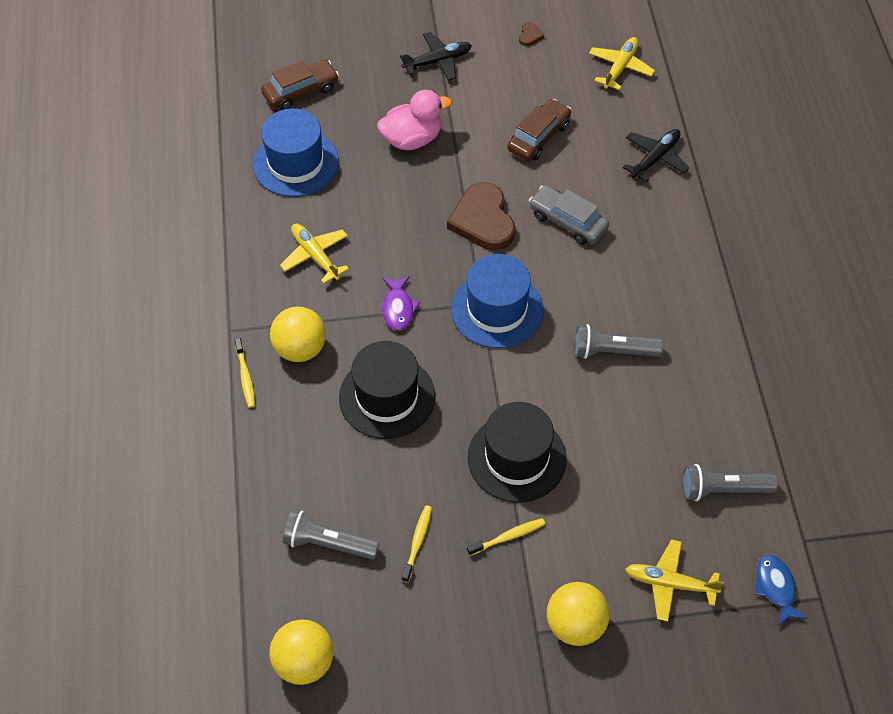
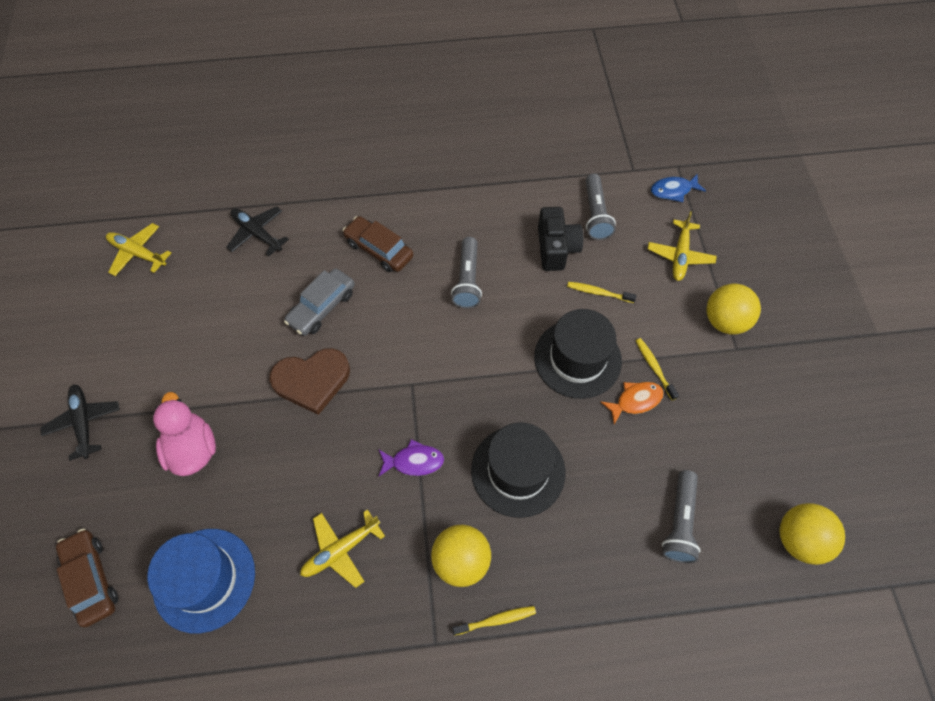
camera: 90 degrees left, 5 degrees up
yellow toothbrush [401,505,432,583] -> yellow toothbrush moved to [567,282,637,303]
blue hat [451,254,544,348] -> none
brown car [507,99,571,161] -> brown car moved to [342,216,413,272]
brown heart [519,22,544,46] -> none
none -> black camera [538,207,583,271]
none -> orange fish [601,382,664,425]

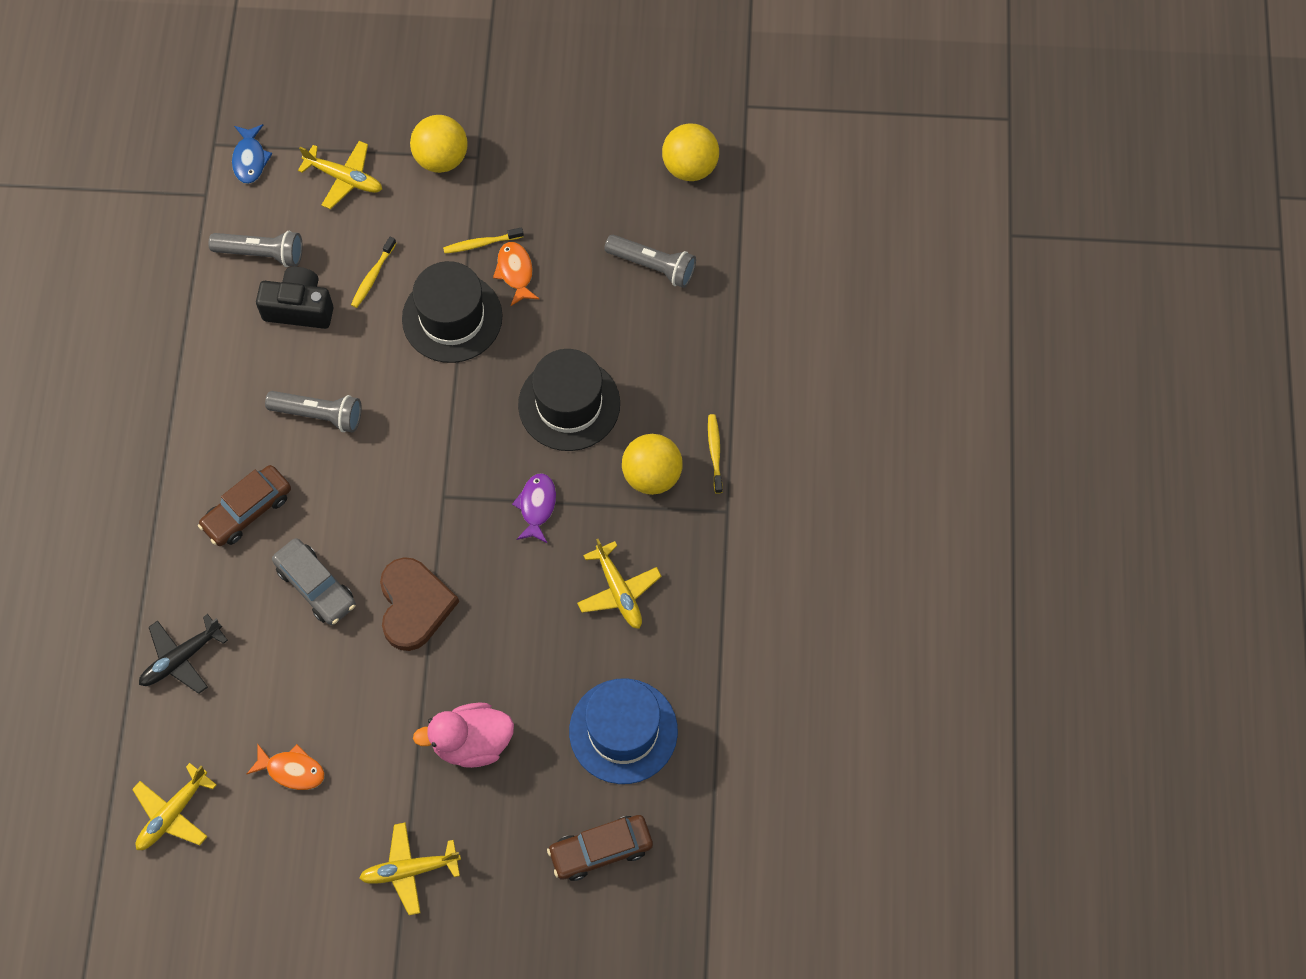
camera: 80 degrees left, 5 degrees up
black plane [40,384,120,461] -> yellow plane [359,822,461,915]
none -> orange fish [247,744,325,790]

